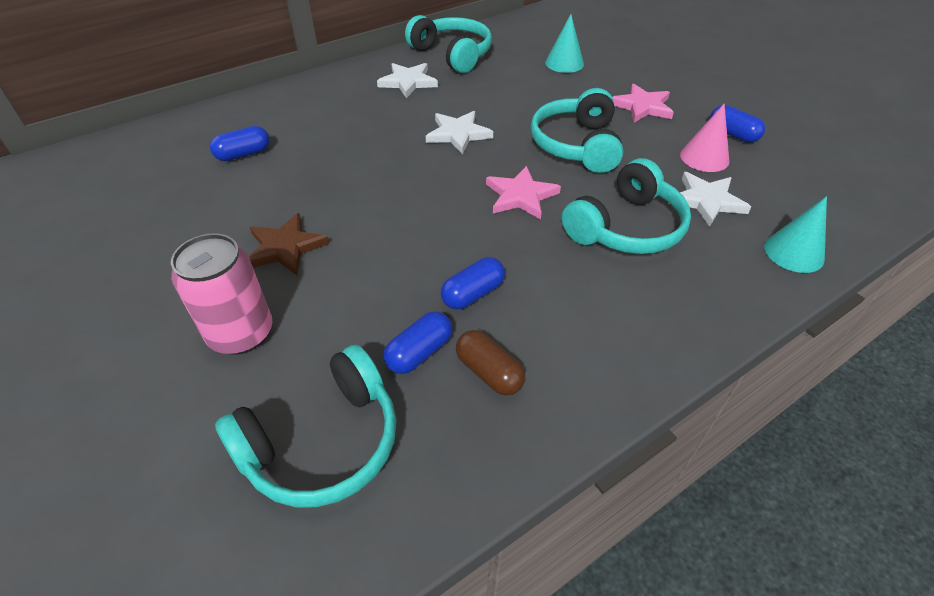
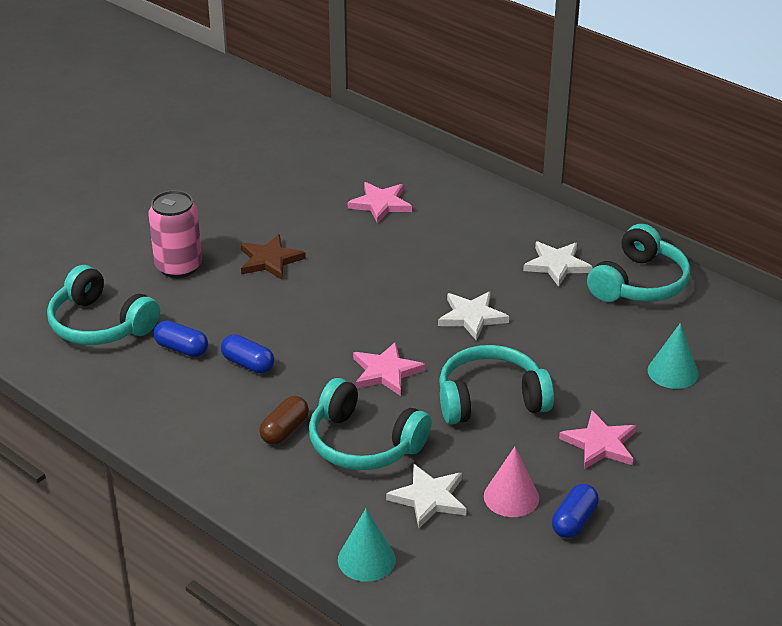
camera: 75 degrees right, 10 degrees down
blue capsule [210,126,270,161] -> pink star [348,182,412,224]
brown capsule [456,330,525,395] -> brown capsule moved to [259,396,309,445]

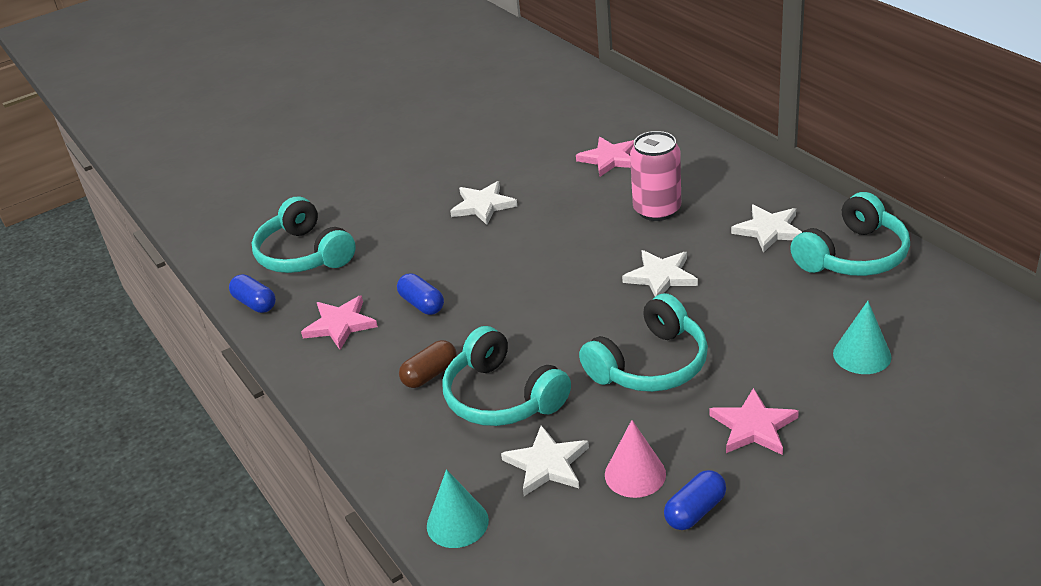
camera: 20 degrees right, 0 degrees up
pink can [148,190,202,278] -> pink can moved to [630,131,681,221]
blue capsule [153,320,208,357] -> blue capsule moved to [229,274,276,313]
brown star [241,234,306,280] -> white star [450,181,517,225]
pink star [353,342,425,396] -> pink star moved to [301,295,378,350]
turquoise headphones [439,345,554,424] -> turquoise headphones turned 135 degrees clockwise [579,293,708,392]

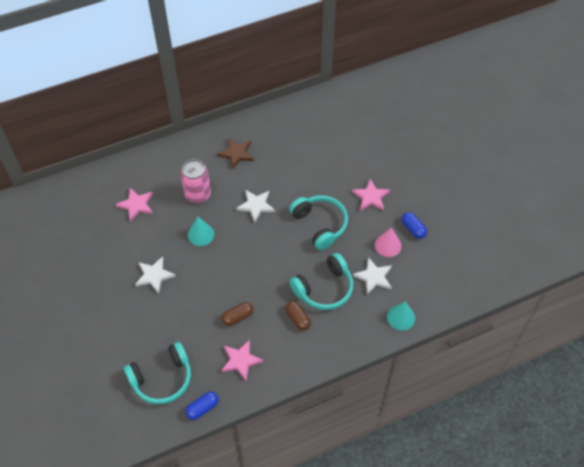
camera: 85 degrees left, 20 degrees up
blue capsule [397,273,444,315] -> brown capsule [221,302,253,326]
white star [731,205,802,253] -> brown star [217,138,254,168]
turquoise headphones [790,192,910,276] -> none
turquoise cone [833,301,892,374] -> turquoise cone moved to [188,217,214,246]

